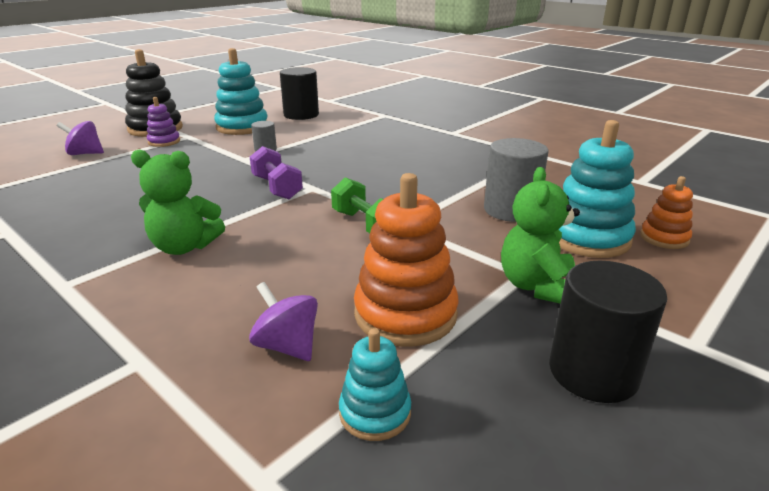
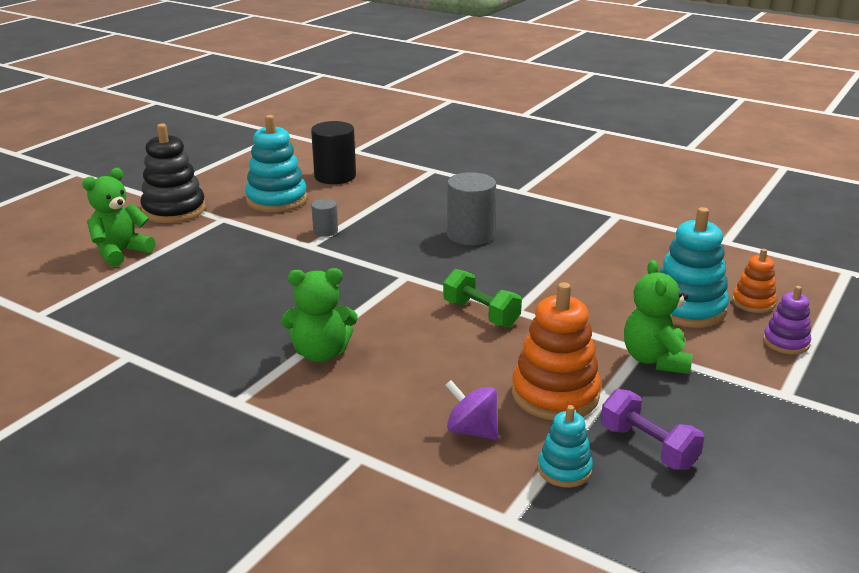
camera: 10 degrees left, 0 degrees up
purple spinning top [57,121,104,155] -> green teddy bear [82,168,155,267]
purple stacking toy [147,97,180,147] -> purple stacking toy moved to [763,286,811,355]
purple dumbbell [250,146,303,199] -> purple dumbbell moved to [601,389,704,470]
grey cylinder [484,138,549,222] -> grey cylinder moved to [447,172,496,245]
black cylinder [549,261,667,403] -> none

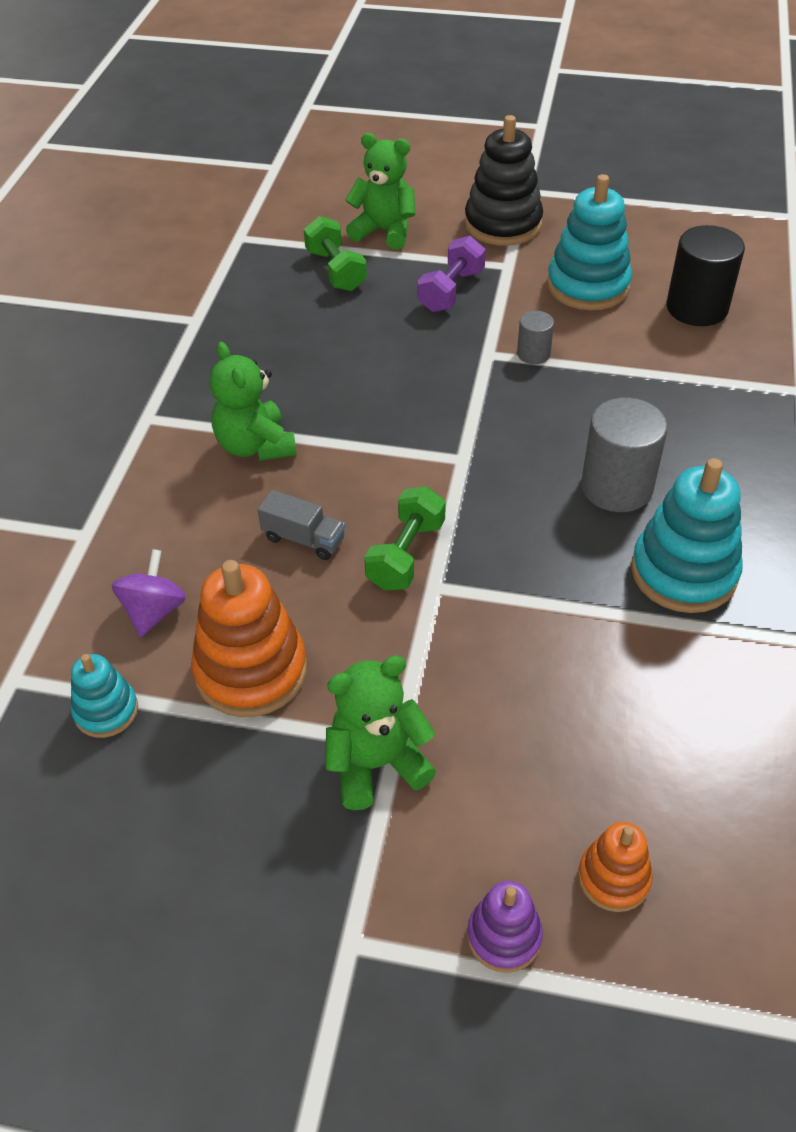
camera: 70 degrees right, 20 degrees up
purple dumbbell [601,389,704,470] -> purple dumbbell moved to [417,236,486,312]
turquoise stacking toy [659,207,729,328] -> turquoise stacking toy moved to [631,458,743,613]
none -> grey truck [258,490,345,560]
none -> green dumbbell [304,216,367,291]

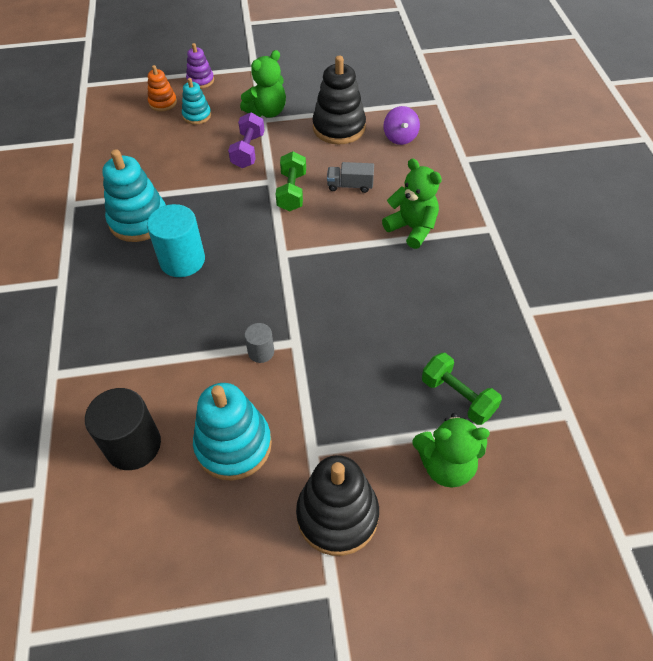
camera: 160 degrees right, 5 degrees up
turquoise stacking toy [71,654,138,738] -> turquoise stacking toy moved to [182,78,211,125]
orange stacking toy [191,560,307,717] -> black stacking toy [312,56,366,144]
purple dumbbell [417,236,486,312] -> purple dumbbell moved to [228,113,265,168]
grey cylinder [581,397,668,512] -> turquoise cylinder [147,204,205,277]

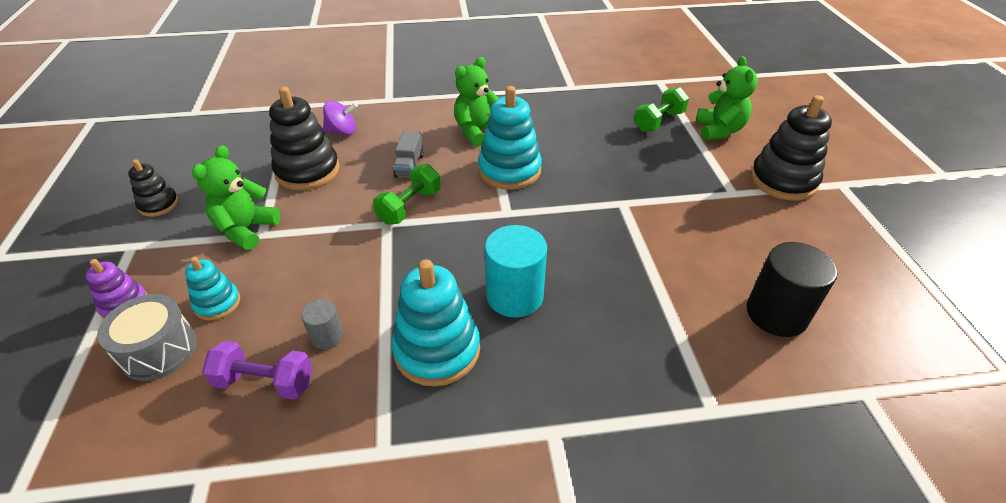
camera: 90 degrees left, 10 degrees down
orange stacking toy [148,65,177,112] -> grey drum [97,294,197,381]
turquoise stacking toy [193,383,272,481] -> turquoise stacking toy moved to [478,86,542,190]
purple dumbbell [228,113,265,168] -> purple dumbbell moved to [202,341,313,400]
green teddy bear [240,50,286,118] -> green teddy bear turned 120 degrees counterclockwise [192,145,280,250]
grey cylinder [244,323,274,363] -> grey cylinder moved to [301,299,343,349]
green dumbbell [276,152,306,211] -> green dumbbell turned 60 degrees counterclockwise [373,164,441,225]
none -> black stacking toy [128,159,179,217]

